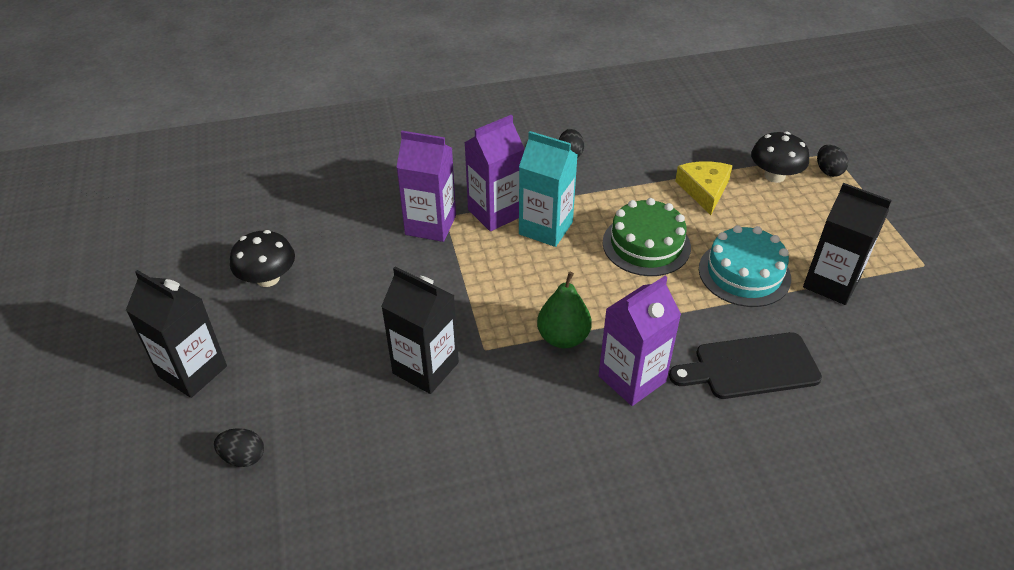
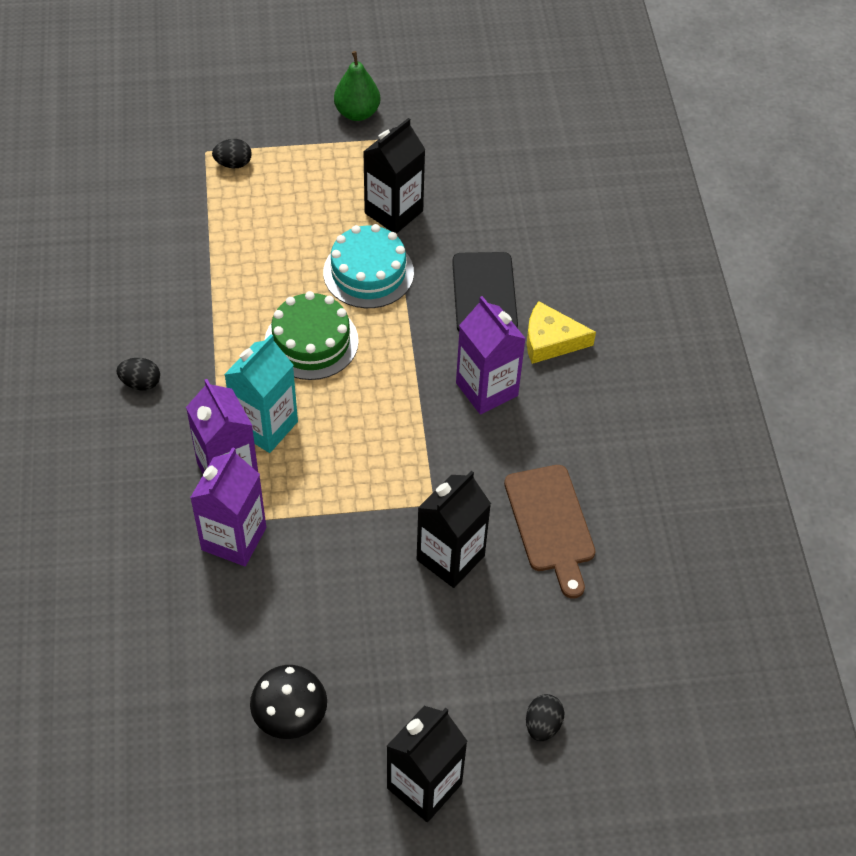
camera: 85 degrees left, 10 degrees up
green pear [537,272,592,348] -> green pear moved to [334,51,381,121]
yellow cheese [675,161,733,215] -> yellow cheese moved to [527,301,596,364]
black mushroom [751,132,809,183] -> none
none -> brown cutting board [504,465,595,599]

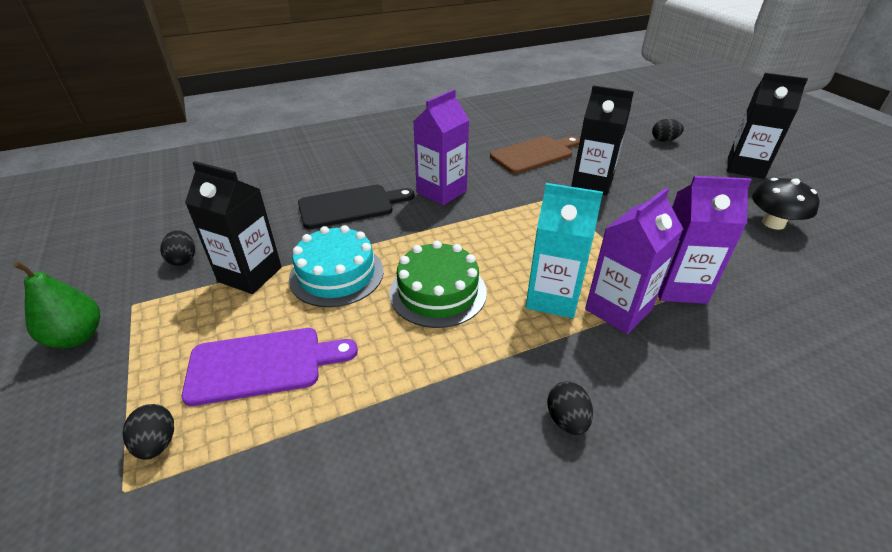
camera: 105 degrees left, 15 degrees down
yellow cheese [527,301,596,364] -> none
none -> black egg [160,230,195,266]
none -> purple cutting board [182,328,358,406]

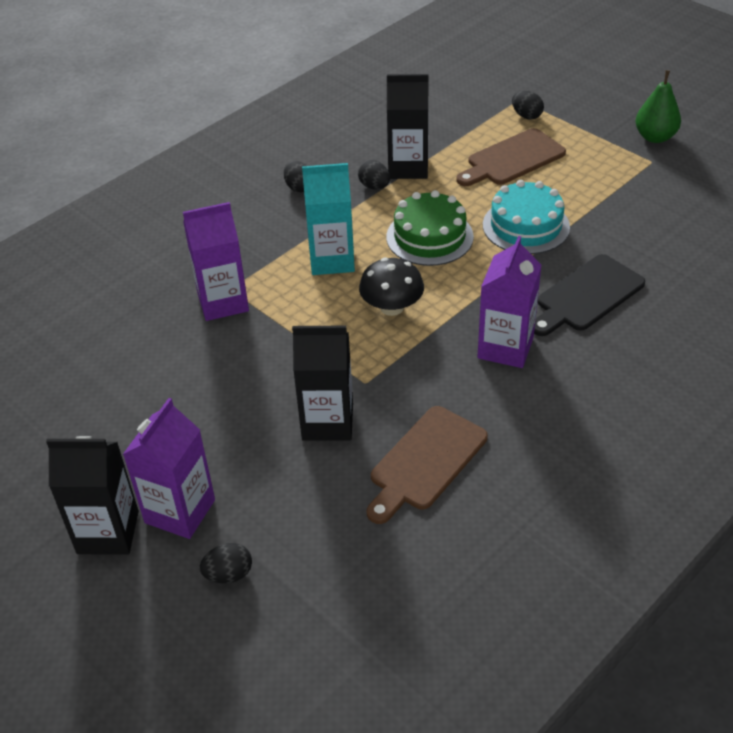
camera: 160 degrees right, 5 degrees up
black egg [160,230,195,266] -> black egg moved to [358,160,390,189]
purple cutting board [182,328,358,406] -> brown cutting board [456,128,566,186]
black carton [185,161,282,294] -> black carton moved to [387,74,428,179]
purple carton [585,187,683,334] -> purple carton moved to [123,398,215,539]
black mushroom [752,178,820,230] -> black mushroom moved to [359,258,424,316]

